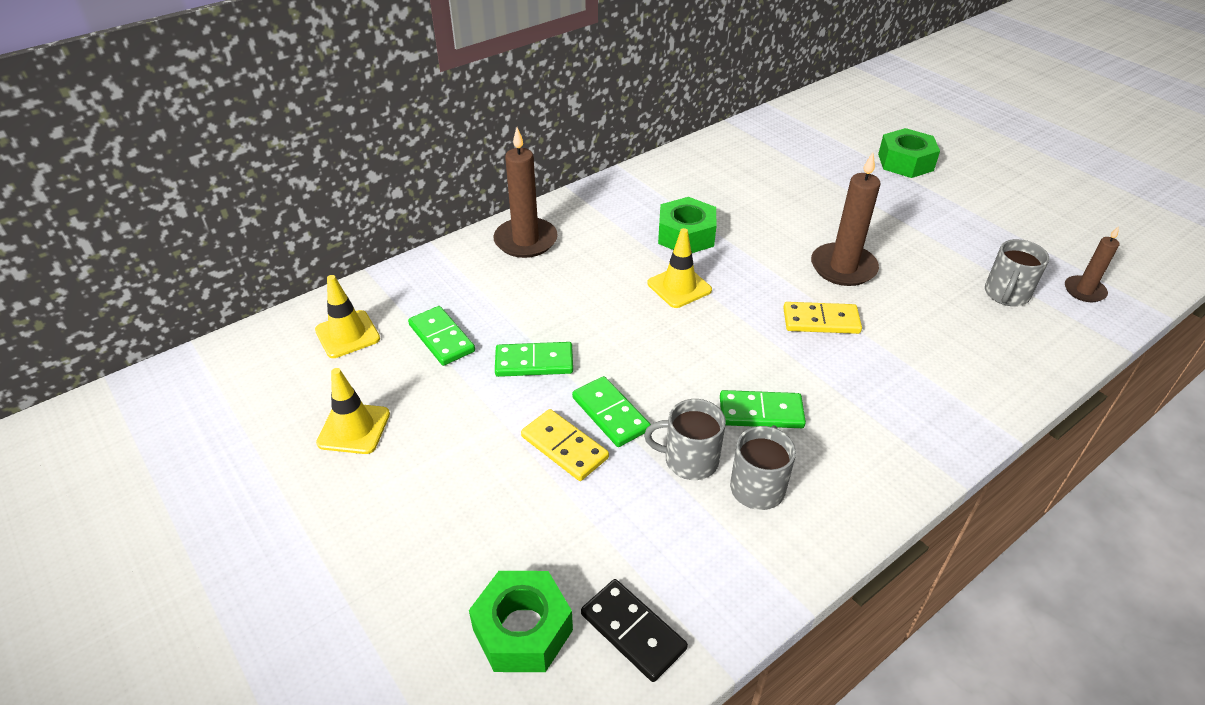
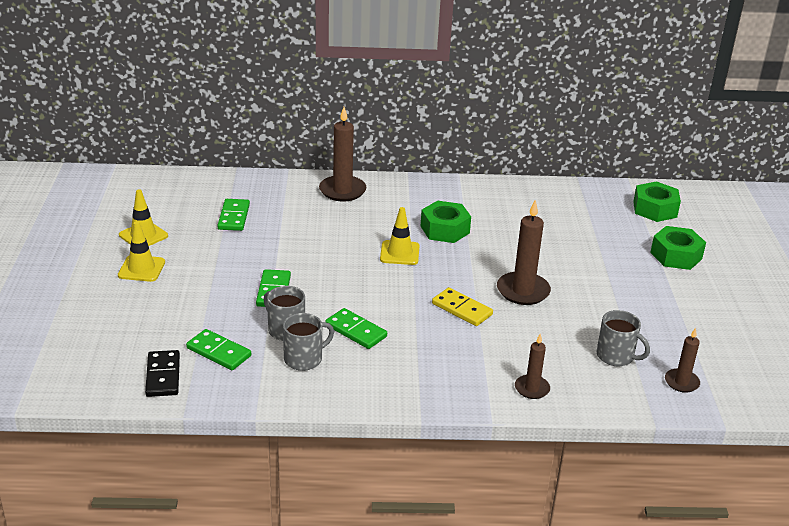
camera: 35 degrees right, 10 degrees down
yellow traffic cone [315,275,380,358] -> yellow traffic cone moved to [118,221,165,282]
green nut [469,571,573,672] -> green nut moved to [633,181,681,222]
green domino [495,342,573,377] -> green domino moved to [186,329,251,370]
yellow domino [521,409,609,481] -> none
grey mug [985,239,1049,306] -> grey mug turned 120 degrees counterclockwise [597,310,650,366]
none -> brown candle [515,334,550,399]

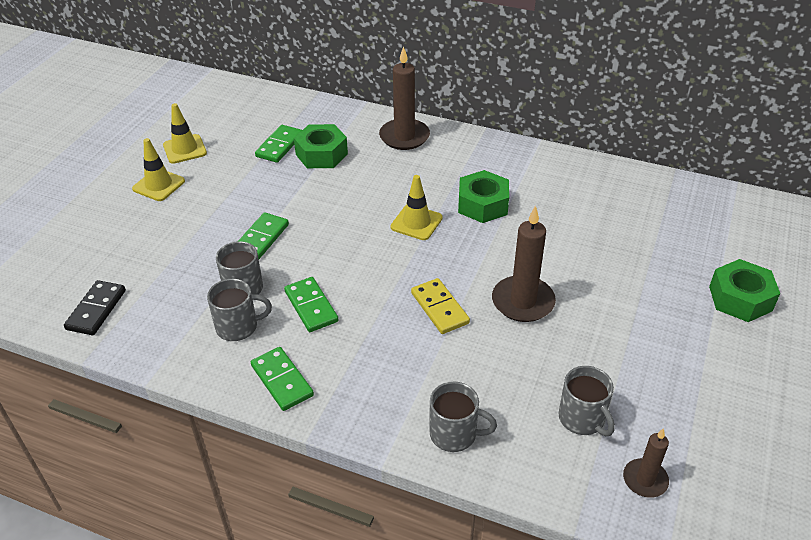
camera: 25 degrees right, 10 degrees up
green domino [186,329,251,370] -> green domino moved to [251,347,314,411]
brown candle [515,334,550,399] -> grey mug [430,382,497,452]
green nut [633,181,681,222] -> green nut moved to [294,124,348,168]

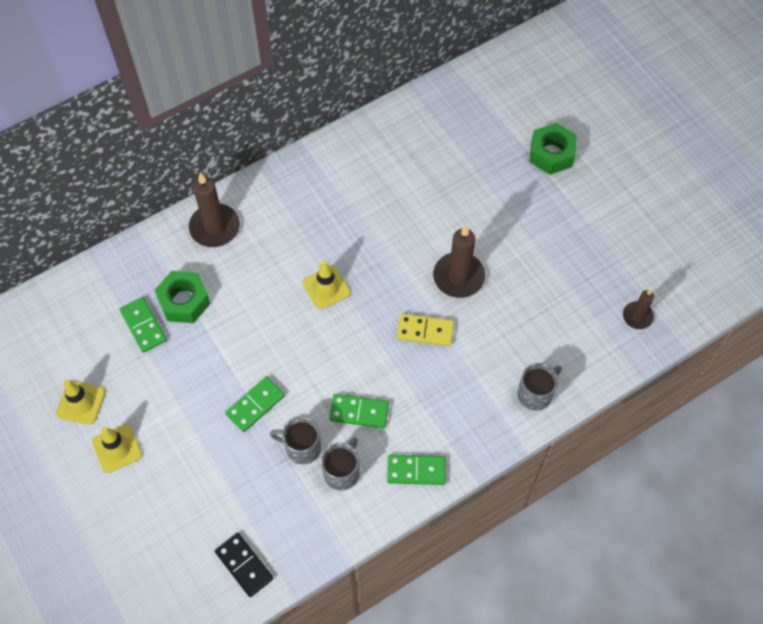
camera: 55 degrees left, 20 degrees up
green domino [239,212,289,259] -> green domino turned 75 degrees clockwise [225,376,285,432]
green nut [458,170,509,223] -> none
grey mug [559,366,615,436] -> none

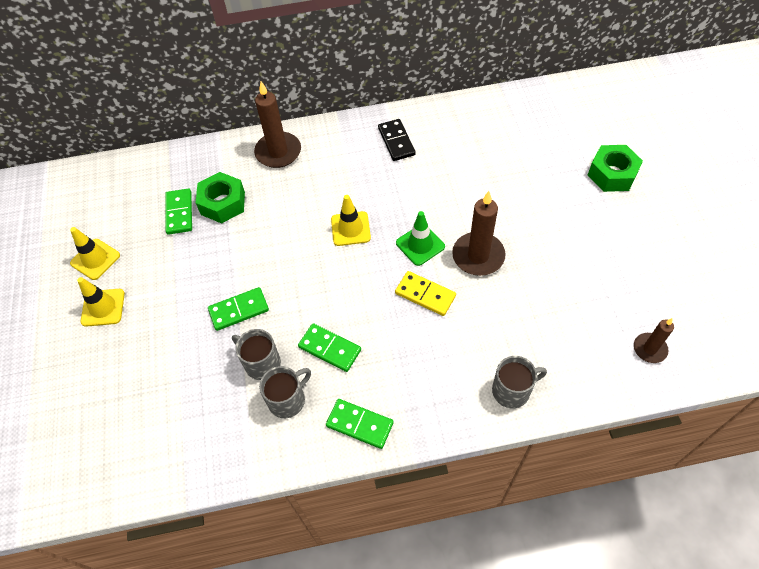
camera: 25 degrees right, 5 degrees down
black domino [215,533,273,597] -> black domino moved to [378,119,416,161]
none -> green traffic cone [396,211,445,266]

